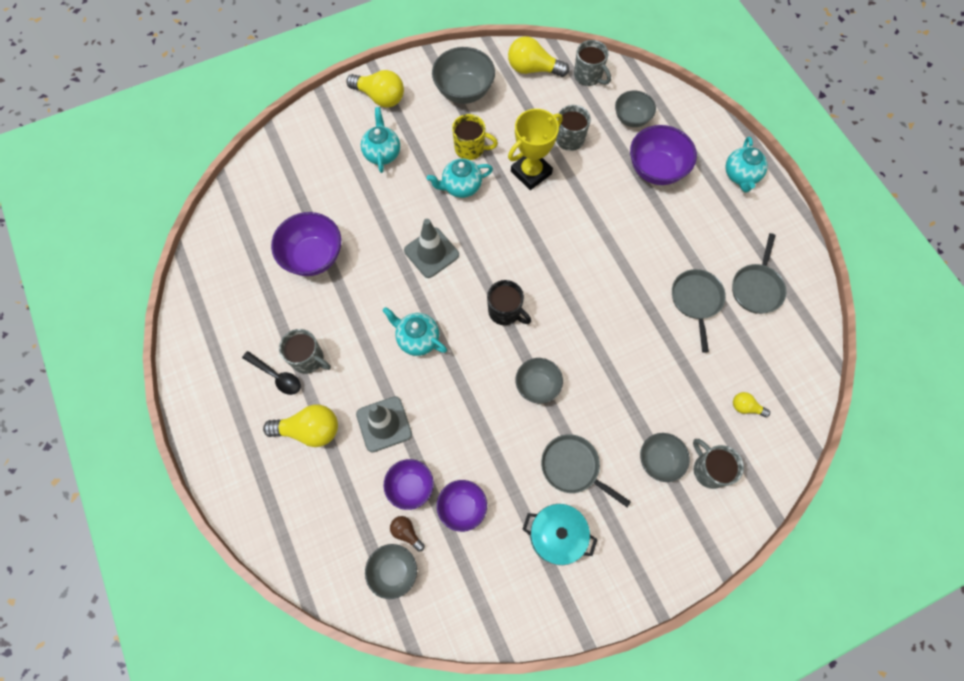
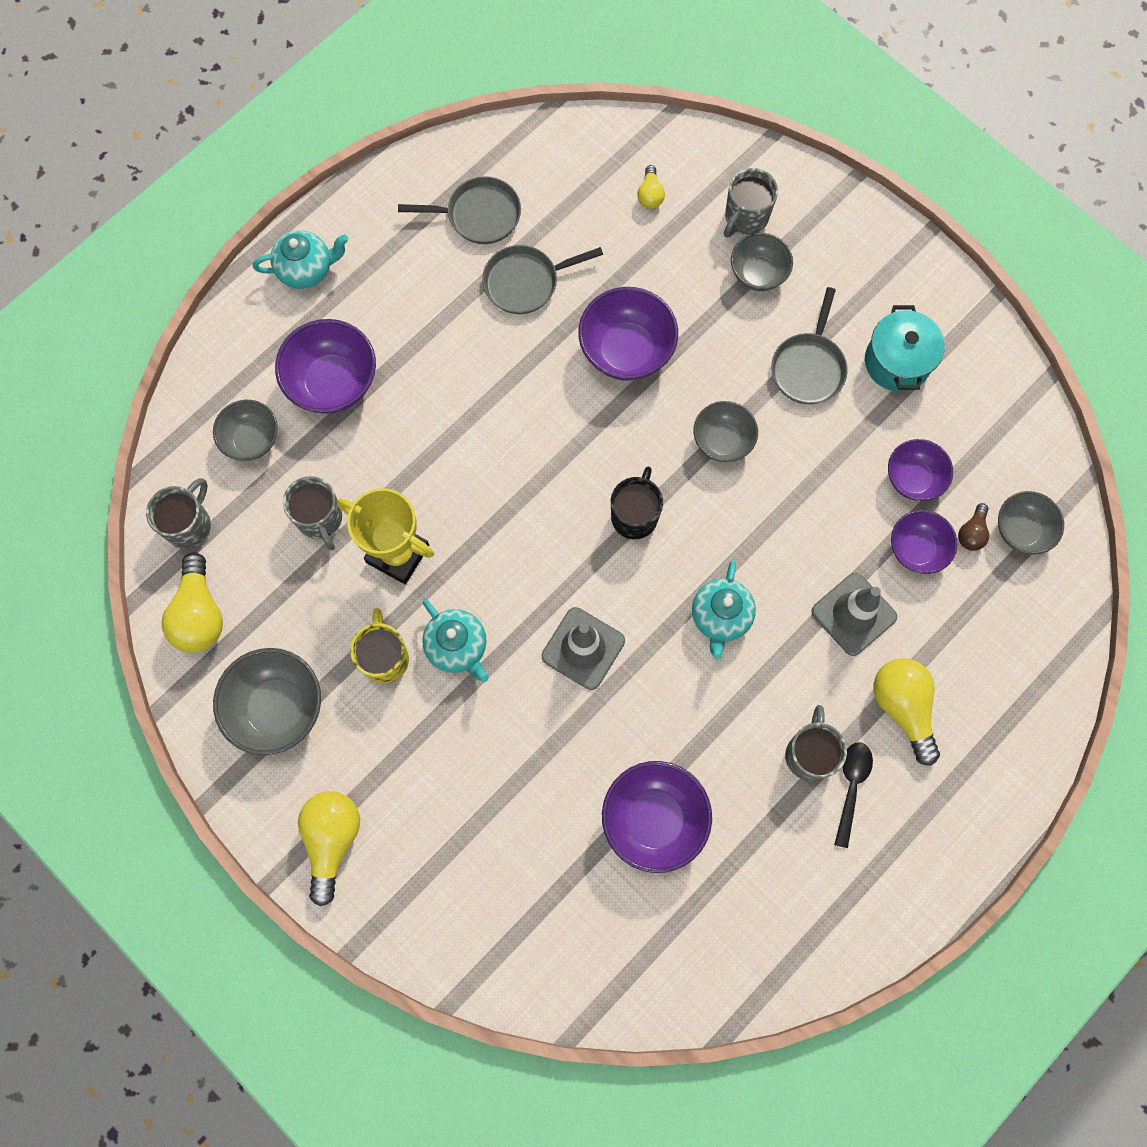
camera: 110 degrees left, 5 degrees up
turquoise teapot [361,107,400,173] -> none
none -> purple bowl [578,287,678,381]

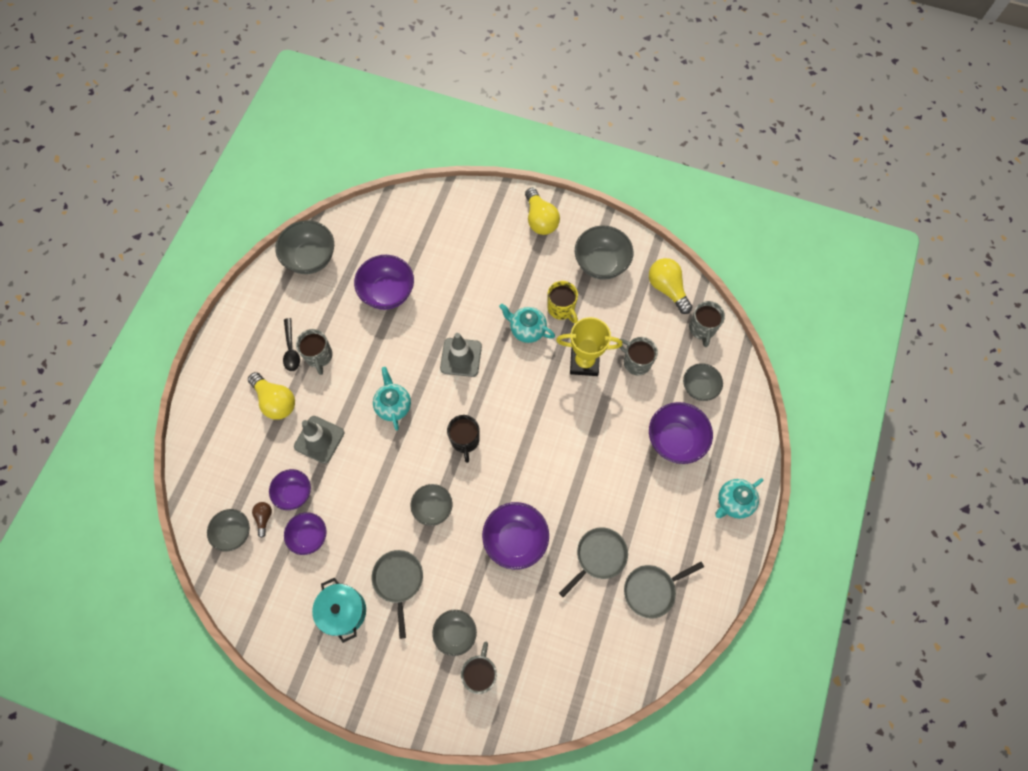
camera: 155 degrees right, 5 degrees down
yellow light bulb [637,165,665,209] -> none
none -> grey bowl [275,220,334,274]

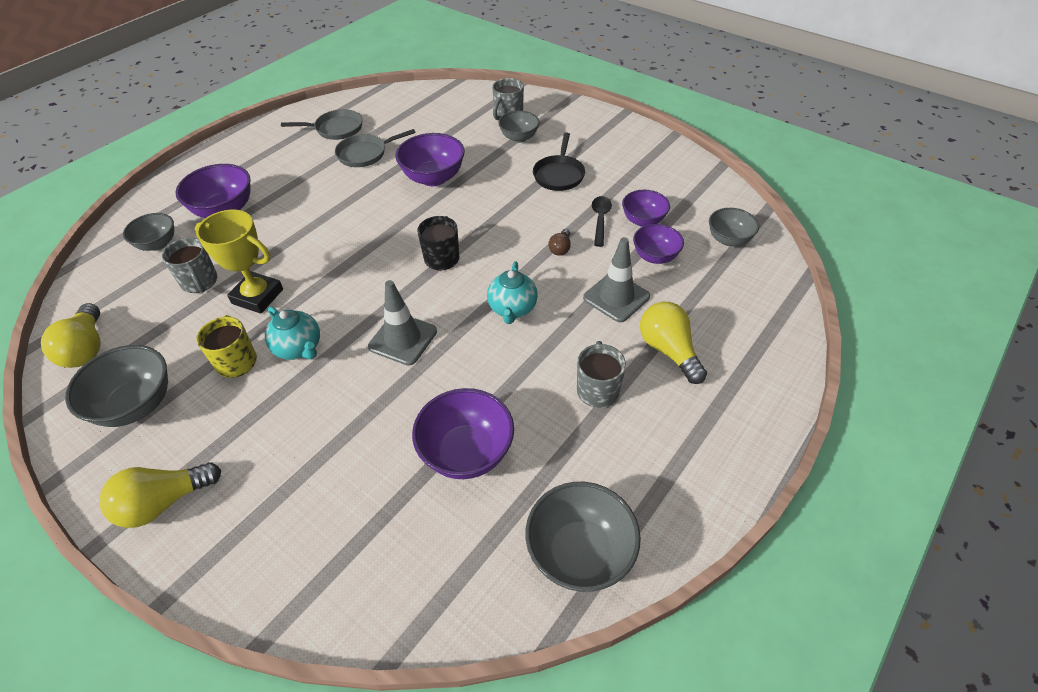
camera: 160 degrees left, 20 degrees down
brown light bulb [252,502,272,538] -> brown light bulb moved to [548,229,571,256]
black spoon [283,318,300,371] -> black spoon moved to [592,196,612,247]
turquoise pot [312,578,366,643] -> none
grey pan [372,550,423,639] -> black pan [533,133,585,191]
grey bowl [411,484,452,526] -> none
yellow light bulb [525,188,560,235] -> yellow light bulb turned 120 degrees counterclockwise [99,462,221,528]
grey mug [689,301,725,347] -> none
turquoise teapot [715,478,763,519] -> none

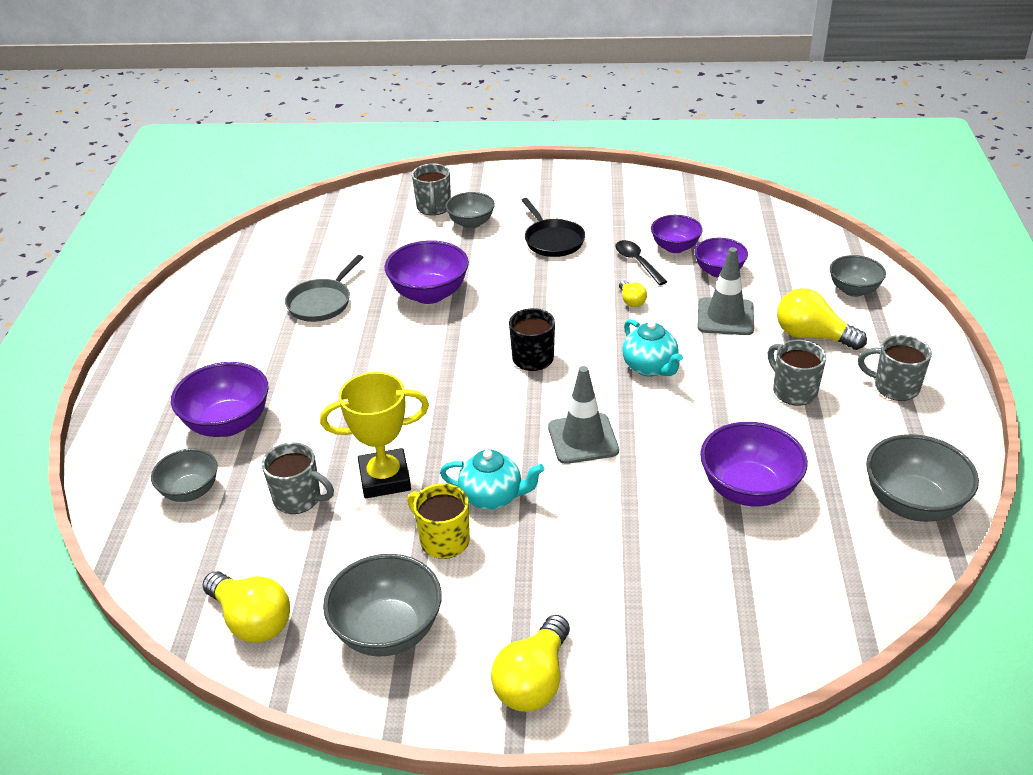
camera: 35 degrees left, 10 degrees down
grey pan [281,109,363,140] -> none
brown light bulb [548,229,571,256] -> yellow light bulb [619,280,647,307]
grey bowl [709,208,759,246] -> grey bowl moved to [830,255,886,297]
none -> grey mug [858,335,932,401]

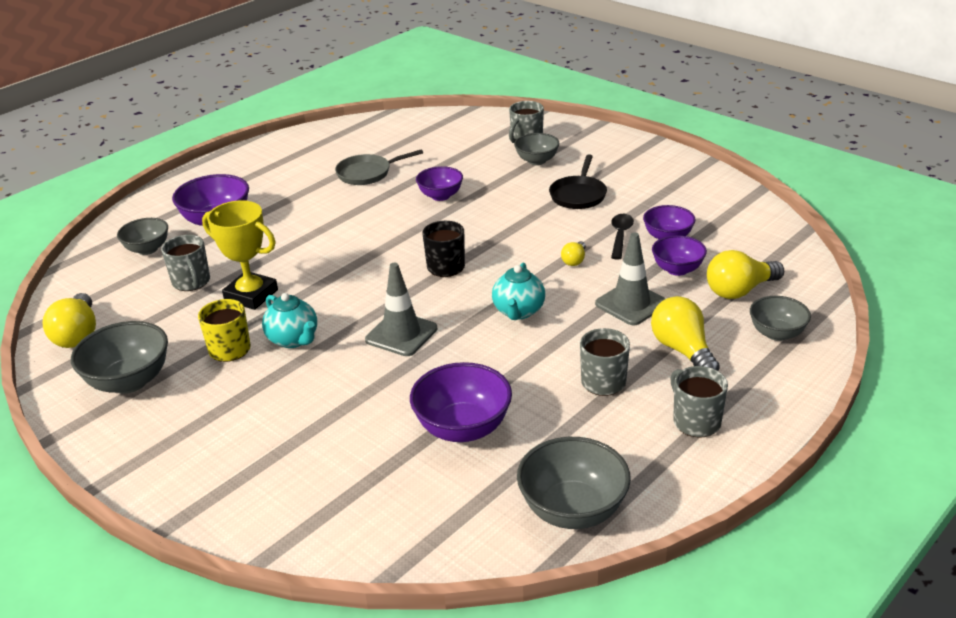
camera: 40 degrees right, 5 degrees down
purple bowl [385,240,469,304] -> purple bowl [416,166,463,201], size x0.64
yellow light bulb [491,615,570,712] -> yellow light bulb moved to [707,250,784,299]

